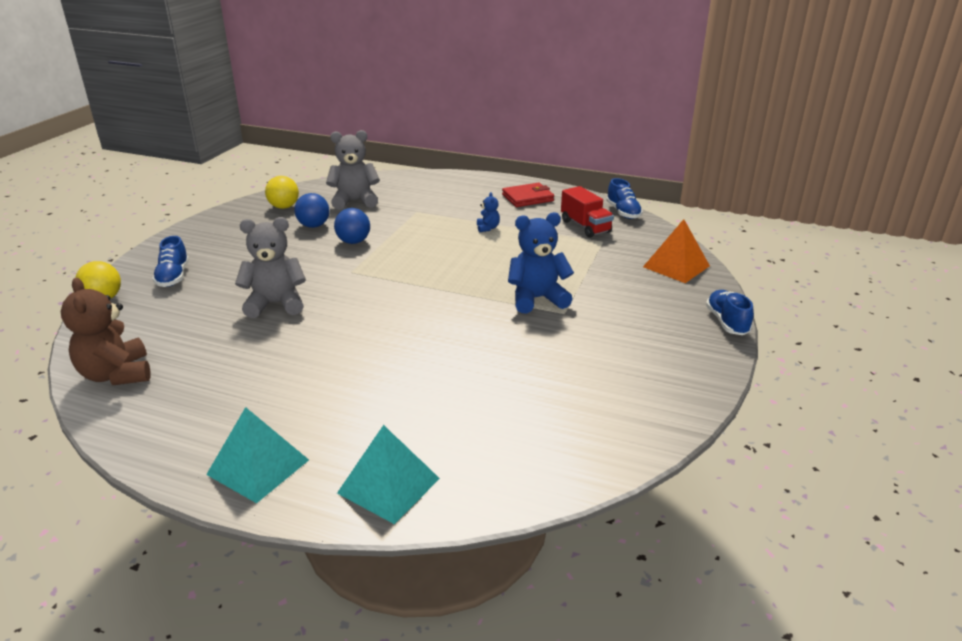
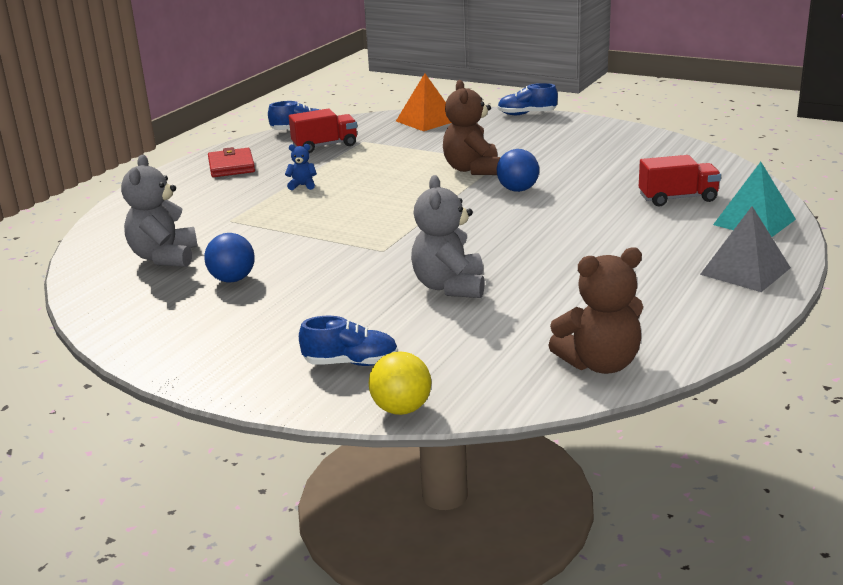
camera: 80 degrees left, 5 degrees down
turquoise pyramid [206,407,309,503] -> grey pyramid [700,206,791,292]
yellow ball [265,176,299,209] -> none
blue ball [334,208,370,244] -> blue ball moved to [497,149,539,192]
blue teddy bear [508,212,574,313] -> brown teddy bear [443,80,500,175]
none -> red truck [639,155,721,206]

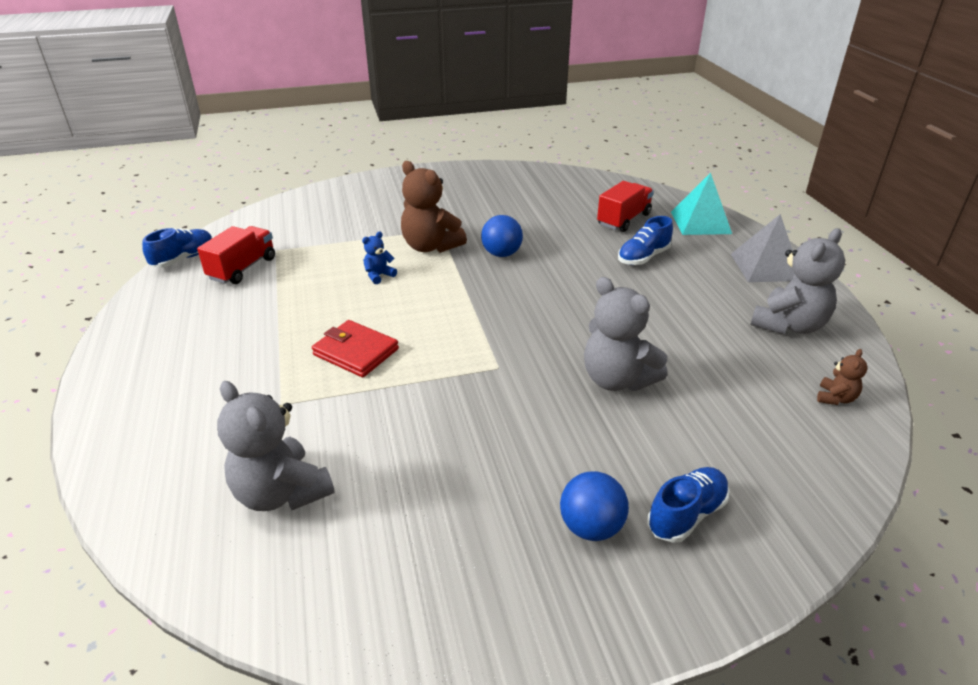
camera: 45 degrees left, 10 degrees up
blue ball [204,233,255,282] -> blue ball moved to [560,471,629,541]
red wallet [208,147,255,177] -> red wallet moved to [312,320,399,377]
blue teddy bear [285,144,317,190] -> blue teddy bear moved to [362,232,397,284]
yellow ball [369,351,432,415] -> none
orange pyramid [396,73,451,131] -> none
blue shoe [497,83,558,115] -> blue shoe moved to [618,216,673,265]
brown teddy bear [548,247,643,374] -> brown teddy bear [817,349,867,405], size x0.48
none -> grey teddy bear [750,228,845,335]

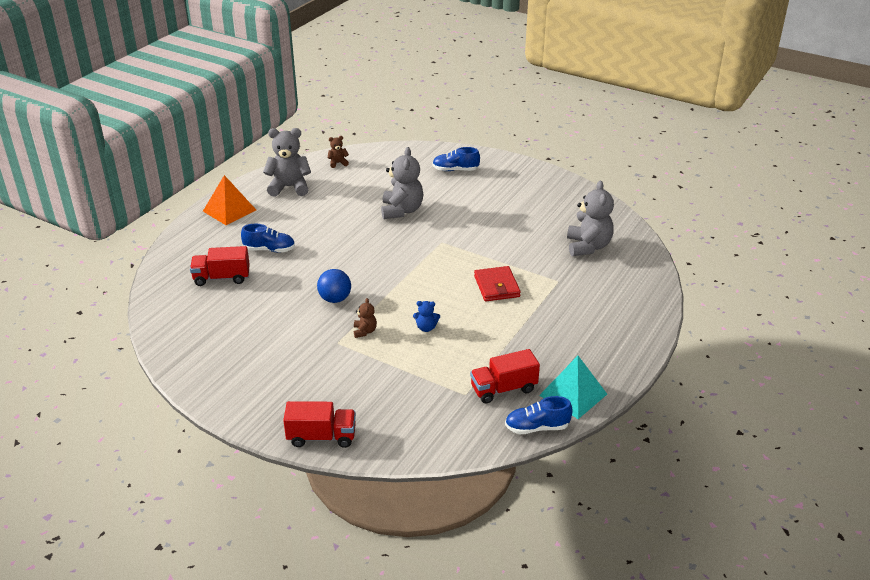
camera: 135 degrees left, 0 degrees up
brown teddy bear [401,161,467,253] -> brown teddy bear [354,298,377,338], size x0.48
blue ball [560,471,629,541] -> none
turquoise pyramid [671,173,732,235] -> turquoise pyramid moved to [539,356,607,419]
grey pyramid [731,214,794,282] -> orange pyramid [203,175,256,225]
none -> red truck [283,401,356,448]

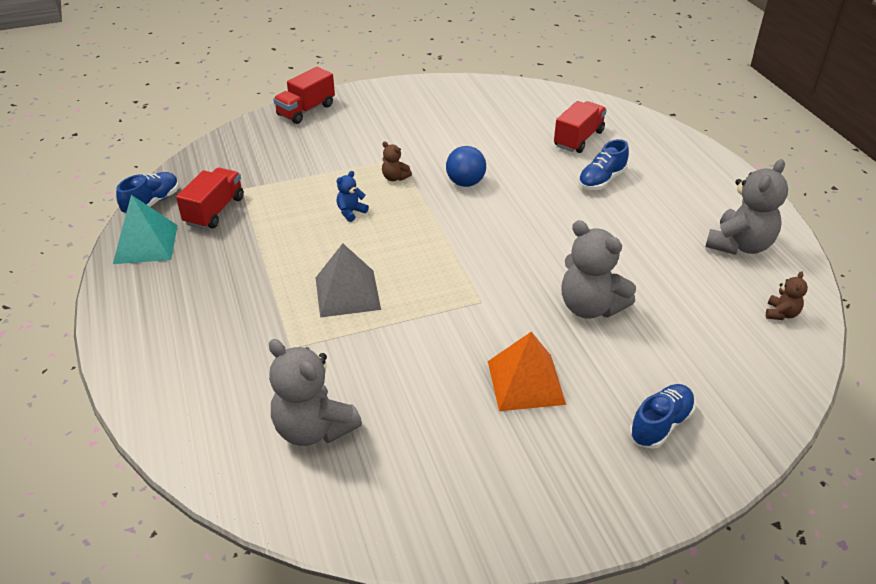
camera: 130 degrees right, 5 degrees up
orange pyramid [203,175,256,225] -> orange pyramid moved to [488,332,566,411]
red wallet [474,266,521,301] -> grey pyramid [316,243,381,318]

